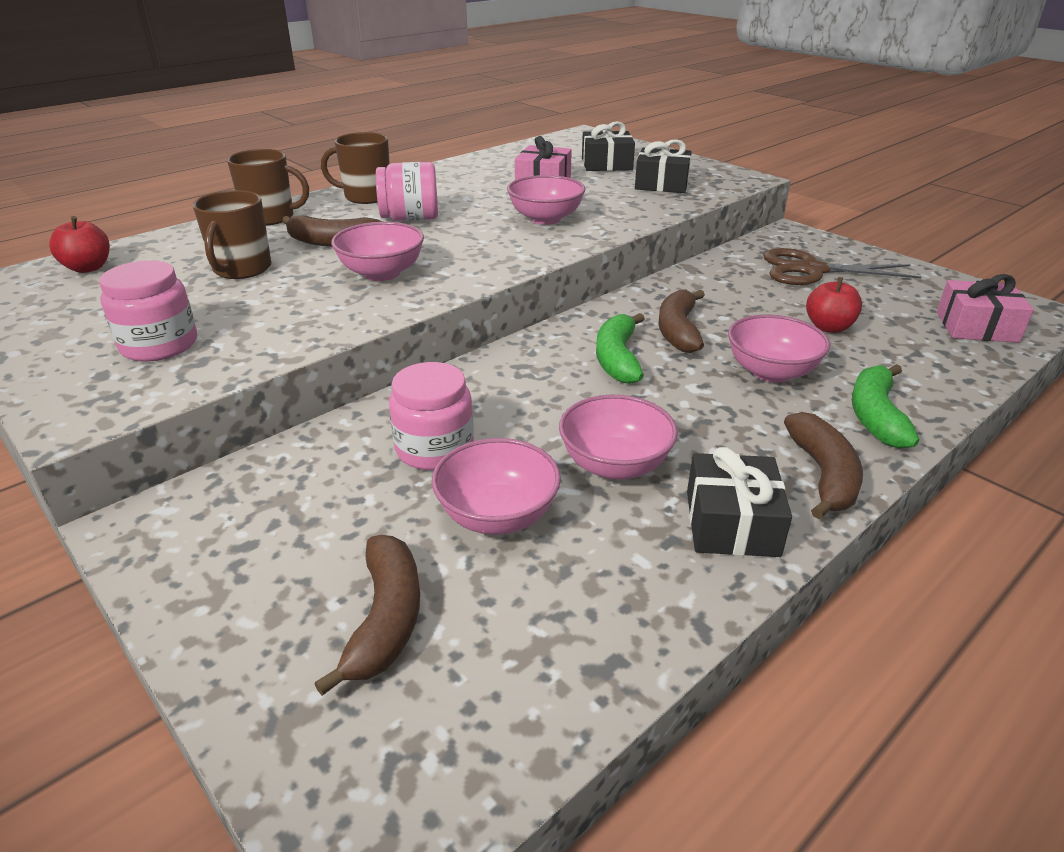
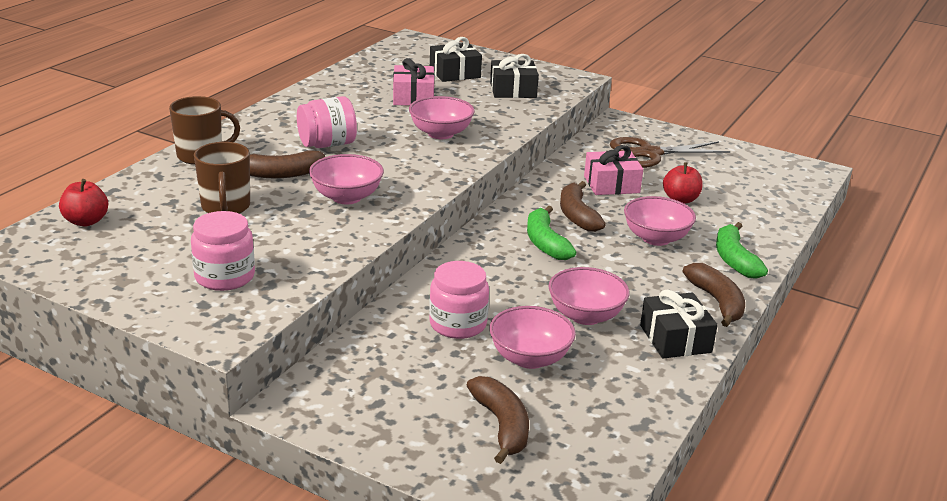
camera: 20 degrees left, 5 degrees down
brown mug [321,132,390,204] -> none
pink gift [937,274,1034,343] -> pink gift moved to [584,145,643,195]

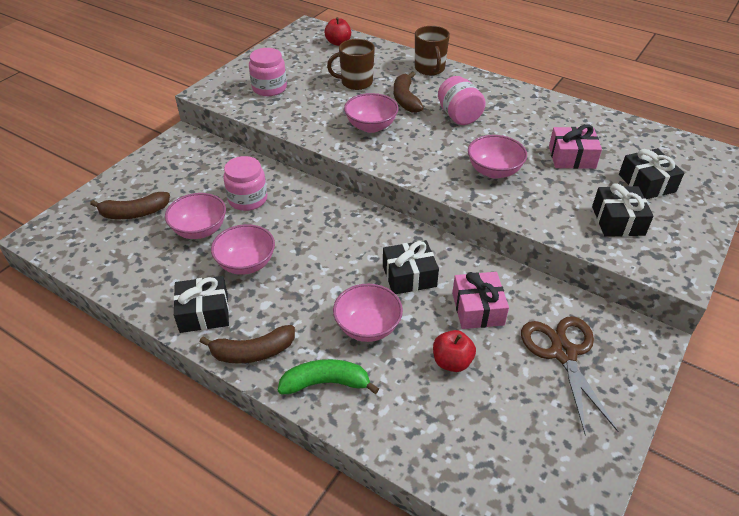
camera: 95 degrees right, 15 degrees up
green banana [527,205,576,260] -> none
brown banana [560,181,606,232] -> black gift [383,240,439,294]

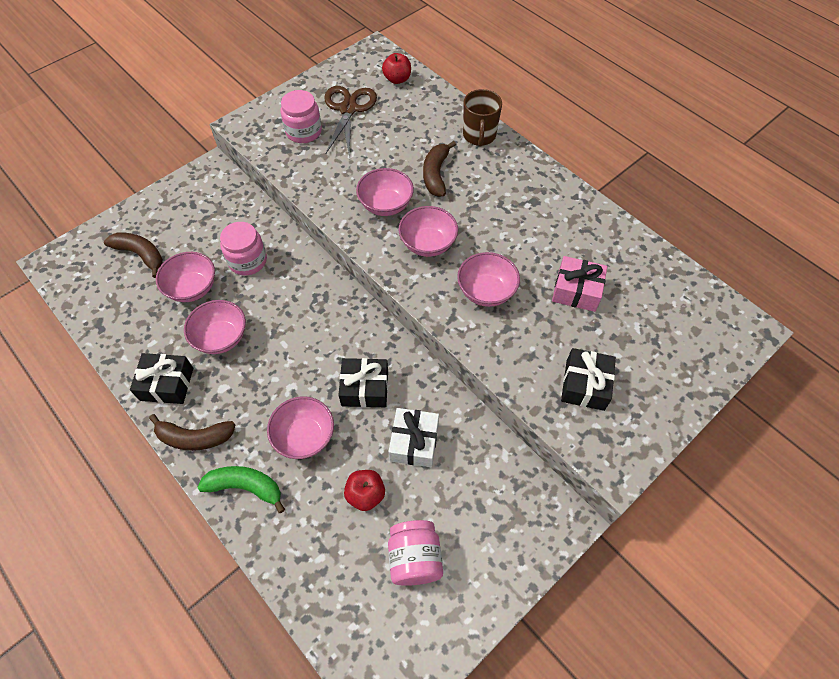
camera: 15 degrees right, 15 degrees up
brown banana [90,192,170,219] -> brown banana turned 150 degrees counterclockwise [104,232,163,278]
brown mug [327,39,375,90] -> none
pink jar [438,76,486,125] -> pink jar moved to [388,520,443,586]
pink gift [452,272,509,329] -> white gift [388,408,439,467]
brown scissors [521,316,618,435] -> brown scissors moved to [324,86,377,154]
black gift [619,148,684,199] -> none
none -> pink bowl [399,206,458,257]

